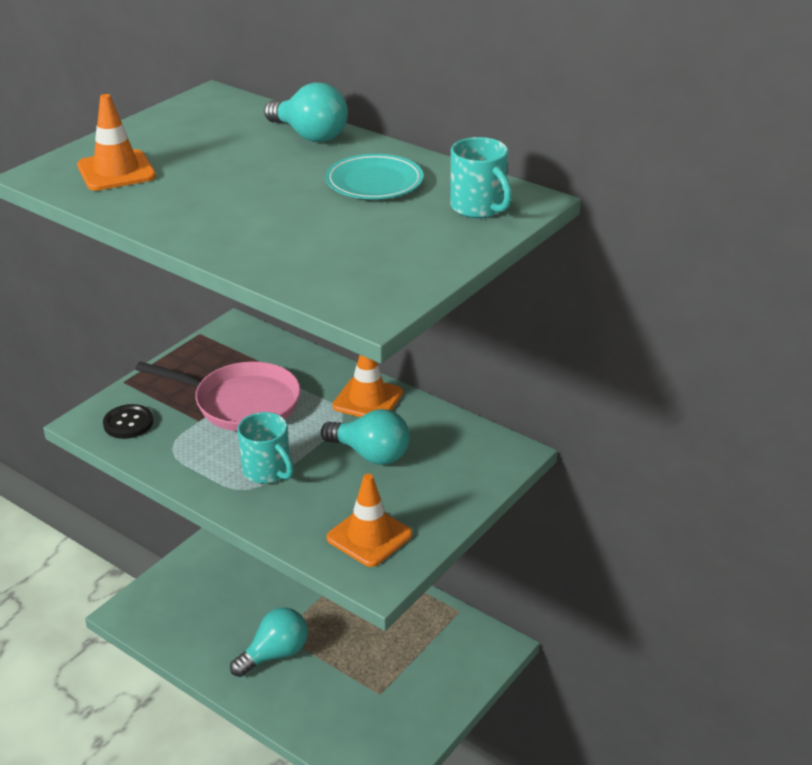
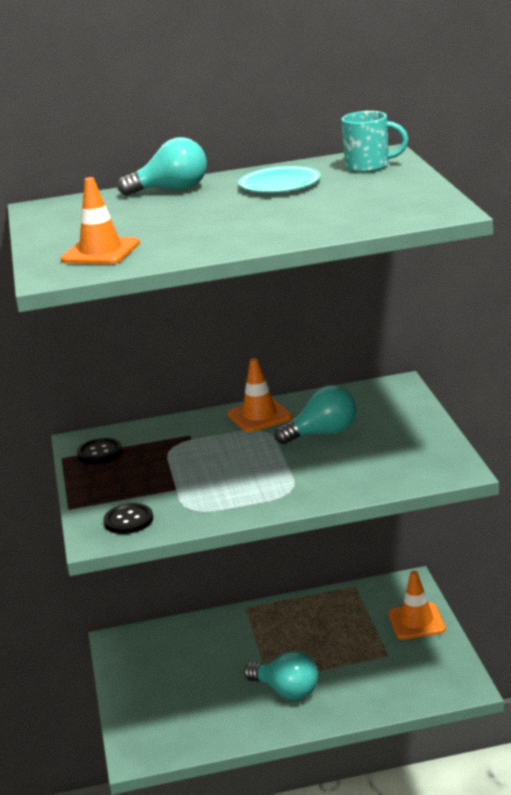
camera: 45 degrees left, 10 degrees down
pink pan [135,362,301,431] -> none
turquoise light bulb [230,607,308,677] -> turquoise light bulb turned 120 degrees clockwise [244,651,318,700]
turquoise mug [238,412,294,484] -> none
orange traffic cone [327,474,412,567] -> orange traffic cone moved to [388,571,446,639]
none -> black button [77,438,122,464]

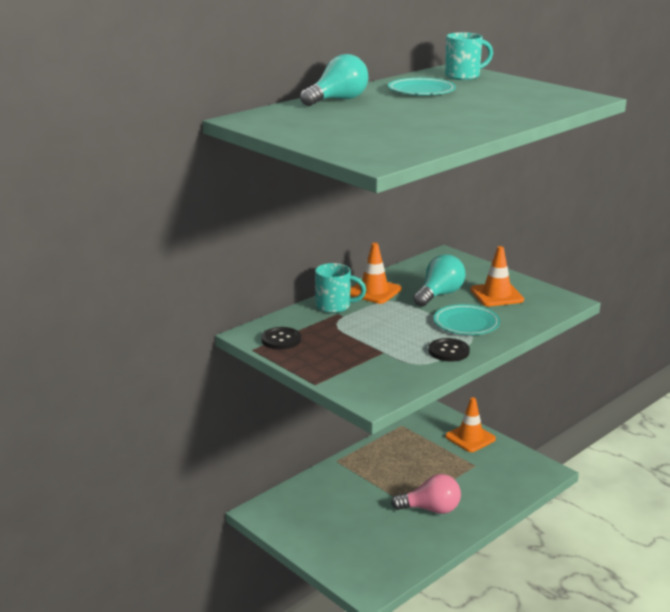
camera: 35 degrees left, 0 degrees up
orange traffic cone [61,177,140,264] -> orange traffic cone moved to [470,246,524,306]
black button [104,503,153,534] -> black button moved to [429,338,470,362]
turquoise light bulb [244,651,318,700] -> pink light bulb [391,474,461,514]
none -> turquoise mug [315,263,366,313]
none -> turquoise plate [434,304,500,335]

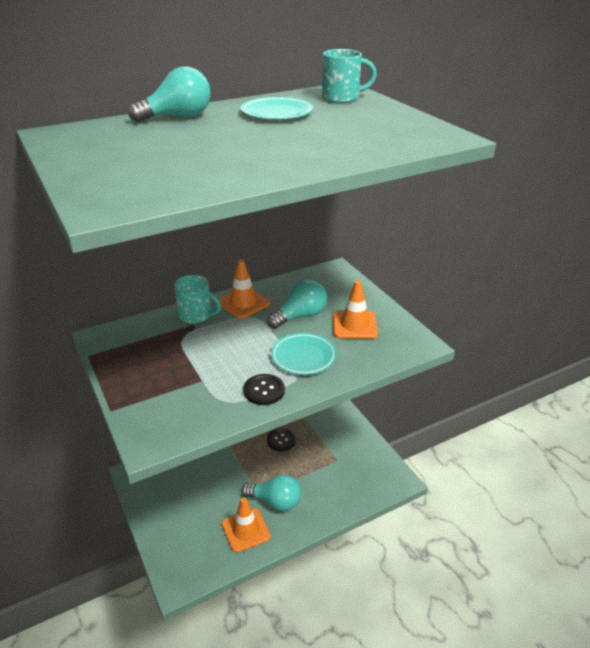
camera: 15 degrees right, 10 degrees up
black button [261,327,301,349] -> black button moved to [267,428,296,452]
pink light bulb [391,474,461,514] -> turquoise light bulb [242,474,301,511]
orange traffic cone [445,397,496,452] -> orange traffic cone moved to [222,497,271,553]

